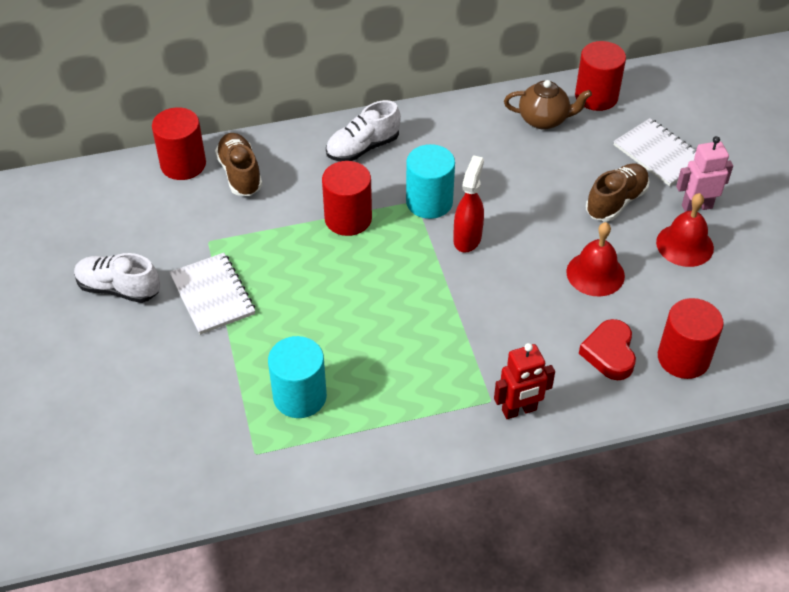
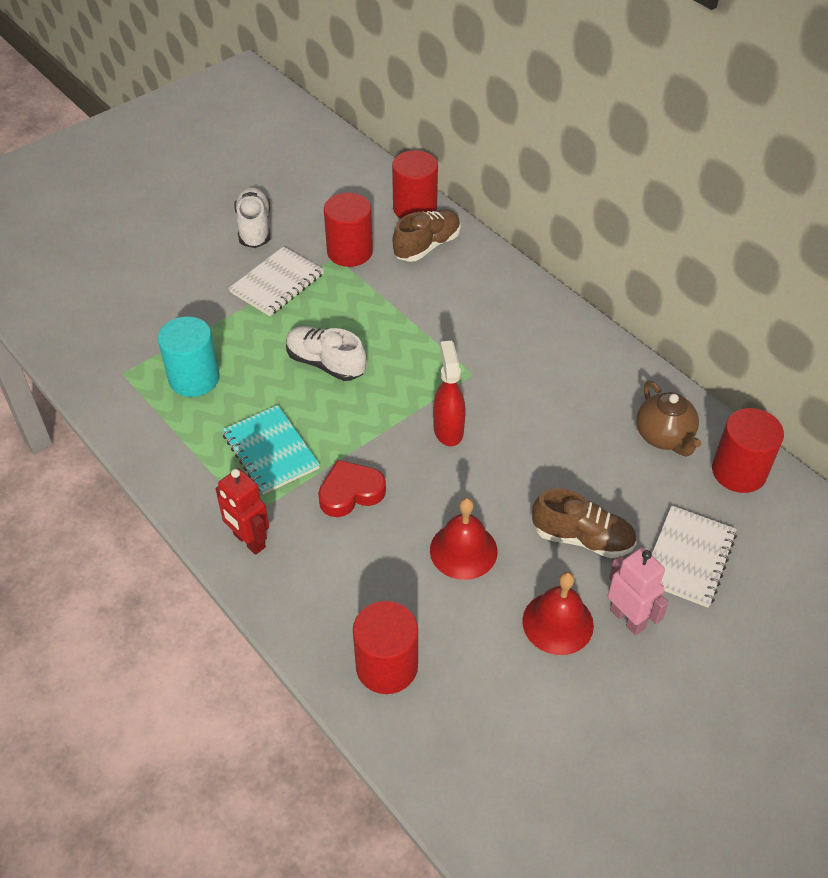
camera: 65 degrees right, 0 degrees up
red cylinder [322,161,372,236] -> red cylinder moved to [324,193,373,267]
white shoe [326,100,401,162] -> white shoe moved to [286,326,366,381]
turquoise cylinder [406,144,455,219] -> none
red spray bottle [453,155,484,253] -> red spray bottle turned 90 degrees counterclockwise [433,341,466,446]
red heart [579,319,636,380] -> red heart moved to [318,460,386,517]
none -> turquoise notebook [222,405,320,495]

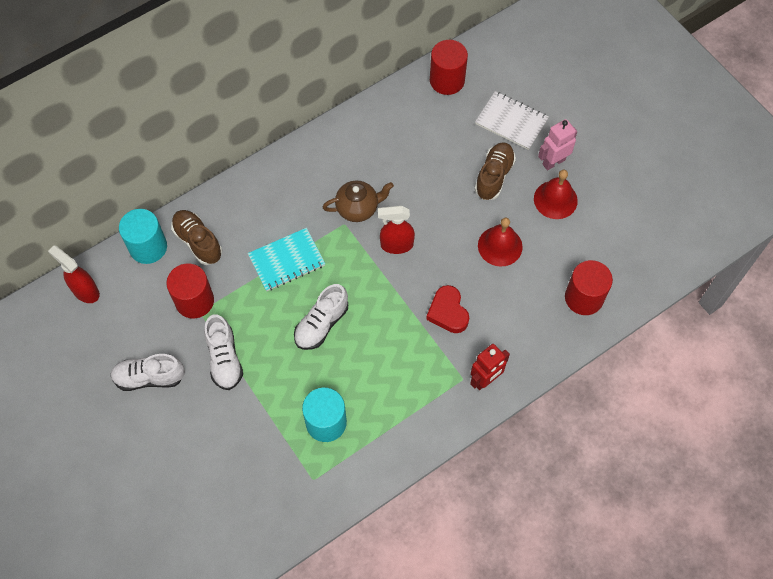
camera: 85 degrees left, 15 degrees up
turquoise notebook [222,405,320,495] -> turquoise notebook moved to [248,228,325,291]
white notebook [228,246,324,316] -> white shoe [204,314,243,390]
red cylinder [392,150,438,219] -> turquoise cylinder [119,209,167,264]
brown teapot [636,381,701,456] -> brown teapot moved to [323,181,394,222]
none -> red spray bottle [48,245,100,303]

